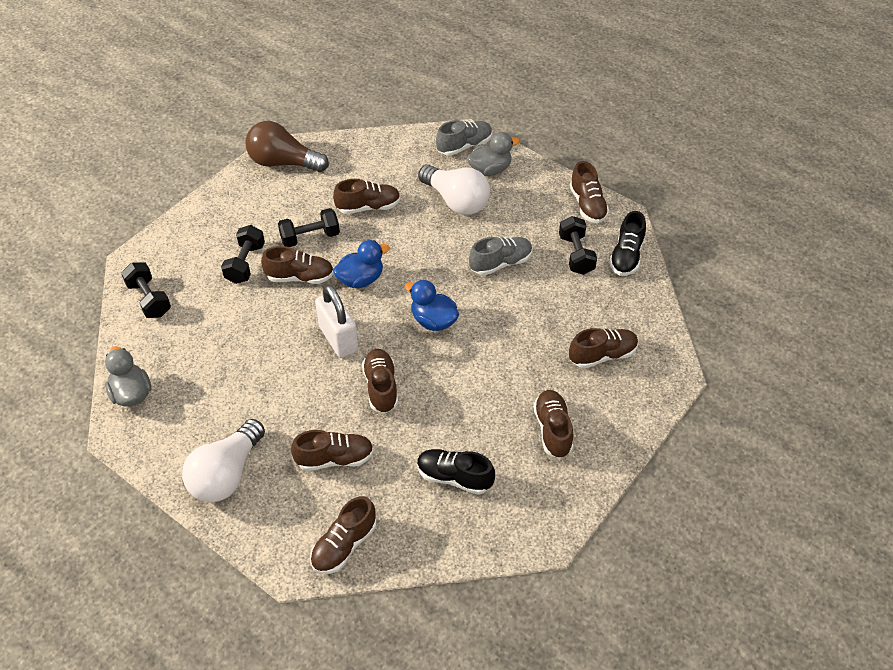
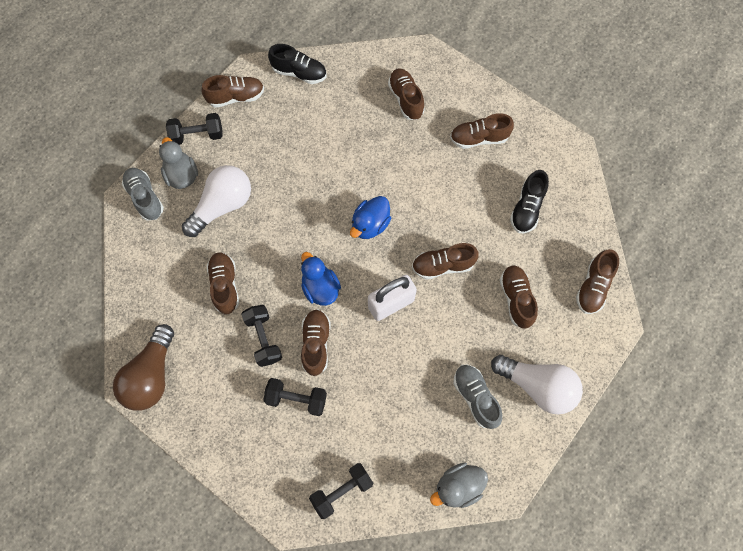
camera: 90 degrees left, 20 degrees up
brown shoe [310,496,376,574] -> brown shoe turned 75 degrees clockwise [576,249,619,314]
grey shoe [469,237,533,275] -> grey shoe moved to [453,365,502,429]
black dumbbell [559,216,597,275] -> black dumbbell moved to [166,113,223,145]

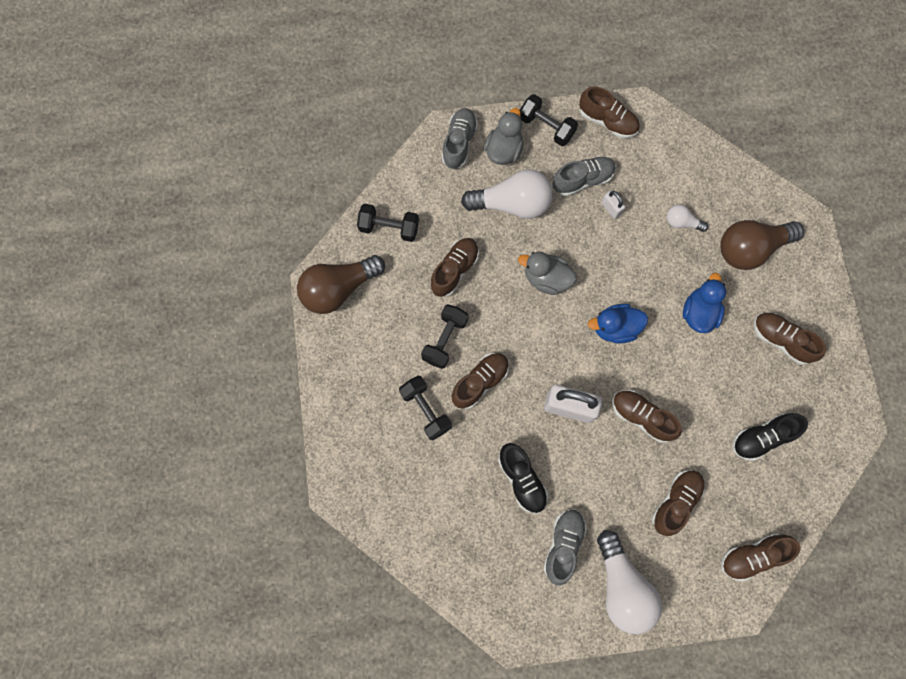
camera: 45 degrees right, 5 degrees up
black shoe [268,44,326,84] -> black shoe moved to [498,443,548,514]
blue duck [301,252,341,306] -> blue duck moved to [683,273,726,333]
black dumbbell [309,463,373,519] -> black dumbbell moved to [357,203,419,242]
brown shoe [388,68,425,120] -> brown light bulb [720,220,804,270]
grey duck [430,462,488,508] -> grey duck moved to [518,252,577,295]
none -> grey shoe [553,156,616,196]
none -> white padlock [601,190,625,219]
none -> white light bulb [666,204,708,232]

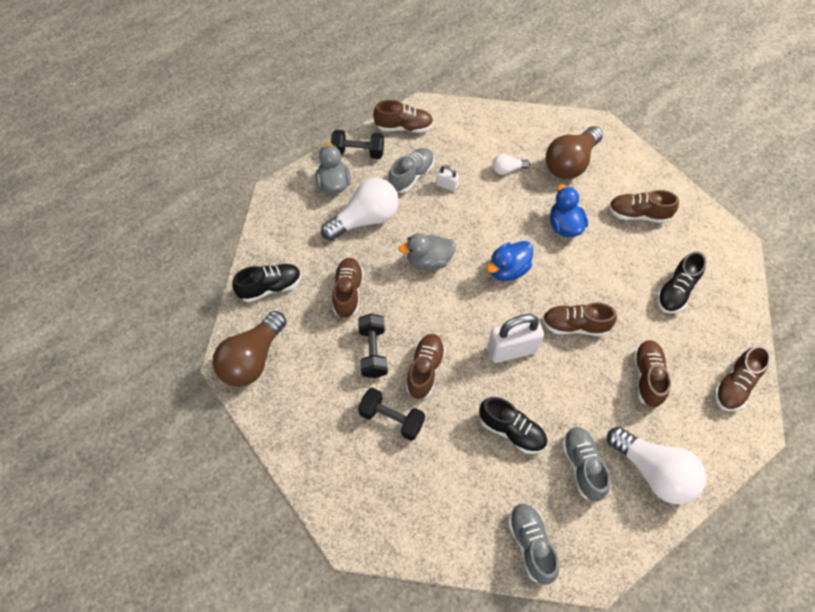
camera: 30 degrees left, 15 degrees down
black dumbbell [357,203,419,242] -> black shoe [232,264,301,302]
grey shoe [442,108,478,169] -> grey shoe moved to [508,503,559,585]

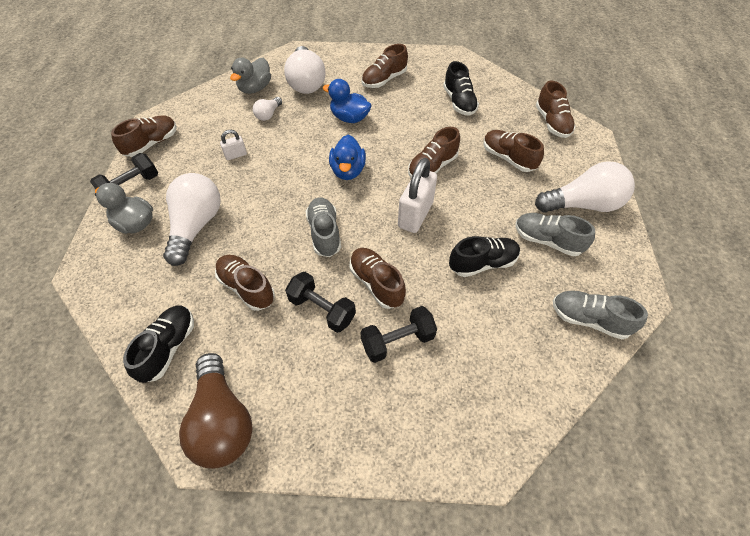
camera: 50 degrees left, 5 degrees down
grey shoe [388,148,434,193] -> grey shoe moved to [306,197,341,257]
grey duck [398,233,456,270] -> grey duck moved to [230,57,271,94]
brown light bulb [546,126,603,179] -> white light bulb [284,46,325,94]

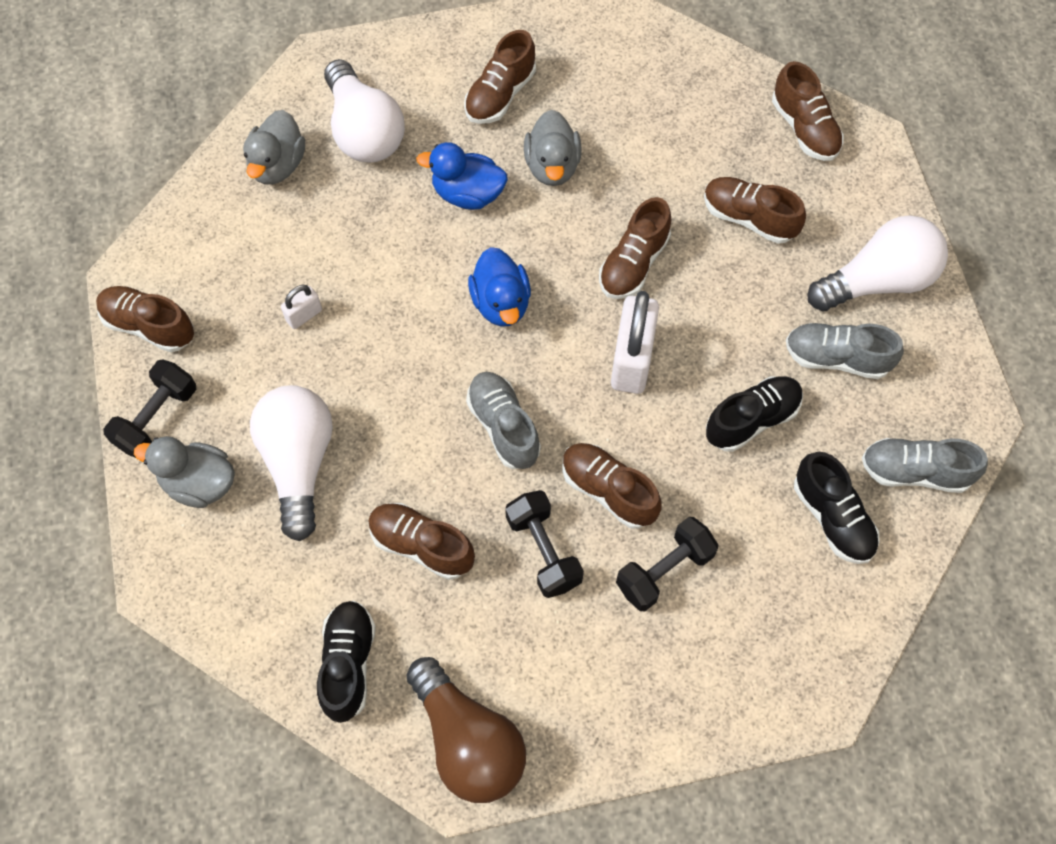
camera: 15 degrees left, 10 degrees up
brown shoe [111,115,177,157] -> brown shoe turned 90 degrees counterclockwise [96,286,194,352]
white light bulb [253,97,282,121] -> none
black dumbbell [285,272,356,333] -> black dumbbell turned 45 degrees clockwise [505,490,584,598]
black shoe [443,61,479,116] -> black shoe moved to [794,452,879,564]
none -> grey duck [524,110,582,186]

